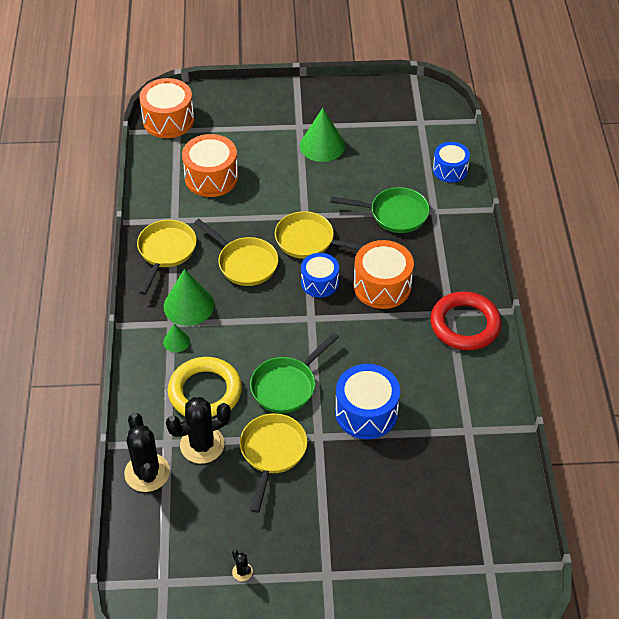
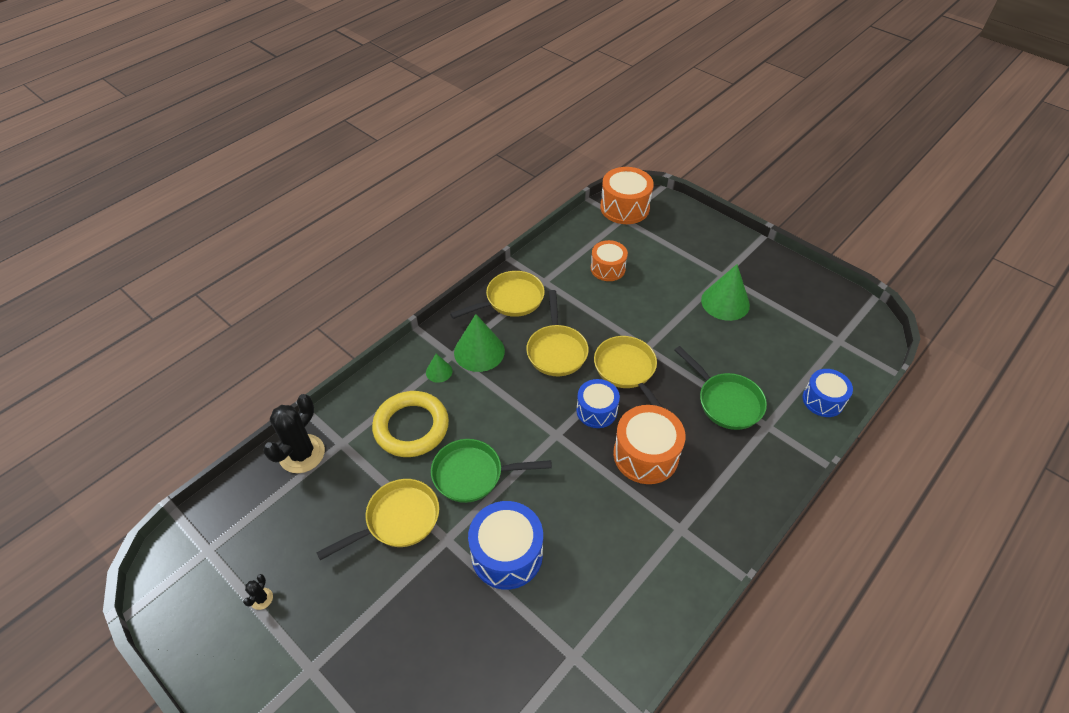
camera: 45 degrees right, 0 degrees up
black cactus [166,397,231,464] -> none
orange drum [182,134,238,197] -> orange drum [591,240,628,281], size x0.66
red ring [430,291,502,350] -> none

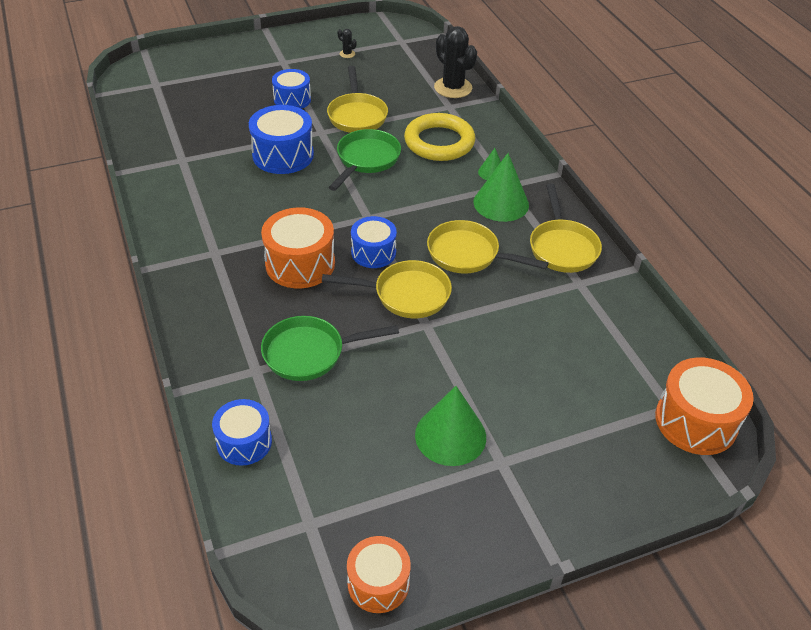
camera: 115 degrees right, 5 degrees down
orange drum [591,240,628,281] -> orange drum moved to [347,536,411,613]
none -> blue drum [272,69,311,109]

